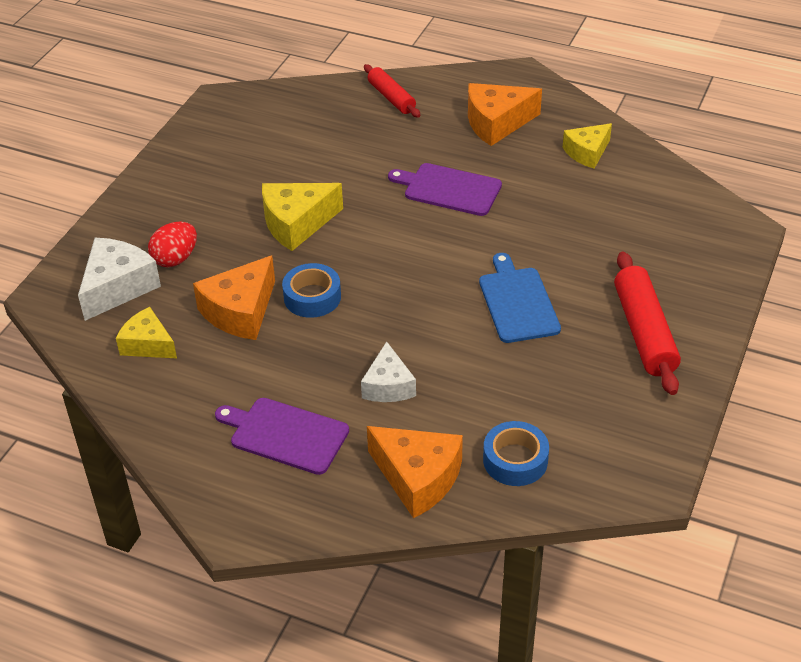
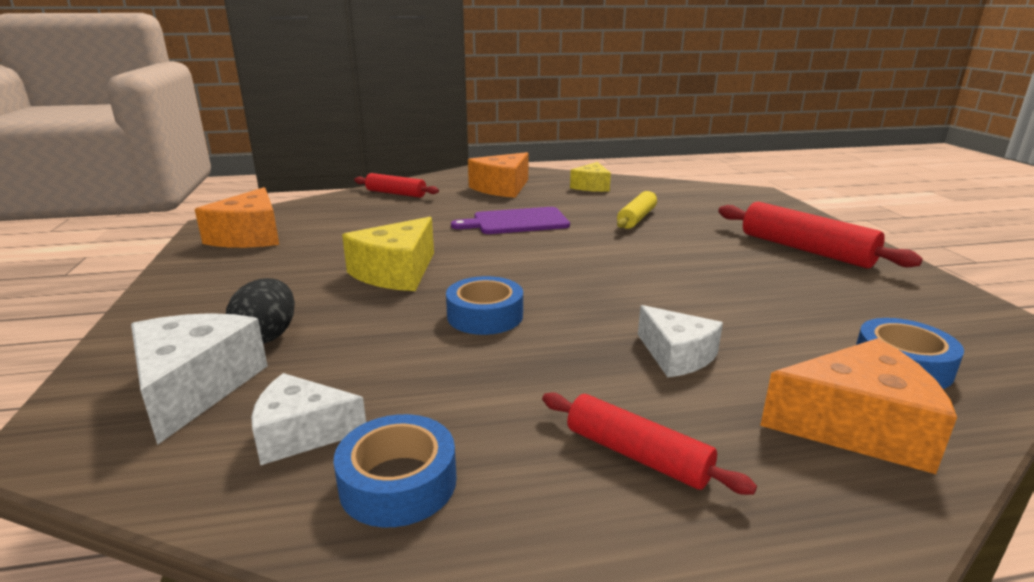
camera: 35 degrees left, 20 degrees down
yellow cheese [116,307,177,358] -> white cheese [251,373,366,465]
red egg [148,222,197,267] -> black egg [226,278,295,343]
orange cheese [193,255,275,340] -> orange cheese moved to [195,187,279,248]
purple cutting board [215,398,349,475] -> red rolling pin [542,392,757,495]
blue cutting board [479,253,561,343] -> none
none -> blue tape [334,414,457,527]
none -> yellow rolling pin [617,191,657,229]

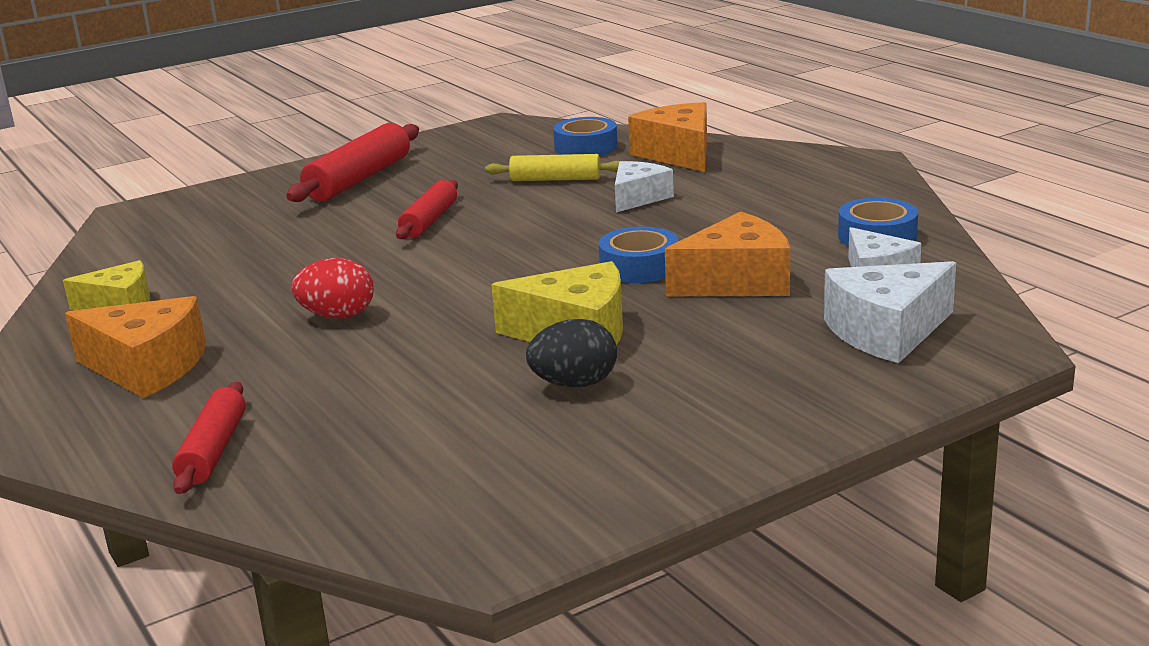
camera: 110 degrees left, 0 degrees up
orange cheese [195,187,279,248] -> orange cheese moved to [665,211,790,296]
black egg [226,278,295,343] -> black egg moved to [526,319,617,387]
purple cutting board [451,207,570,234] -> red egg [292,258,374,318]
red rolling pin [542,392,757,495] -> red rolling pin moved to [396,180,458,239]
yellow rolling pin [617,191,657,229] -> yellow rolling pin moved to [485,154,620,181]

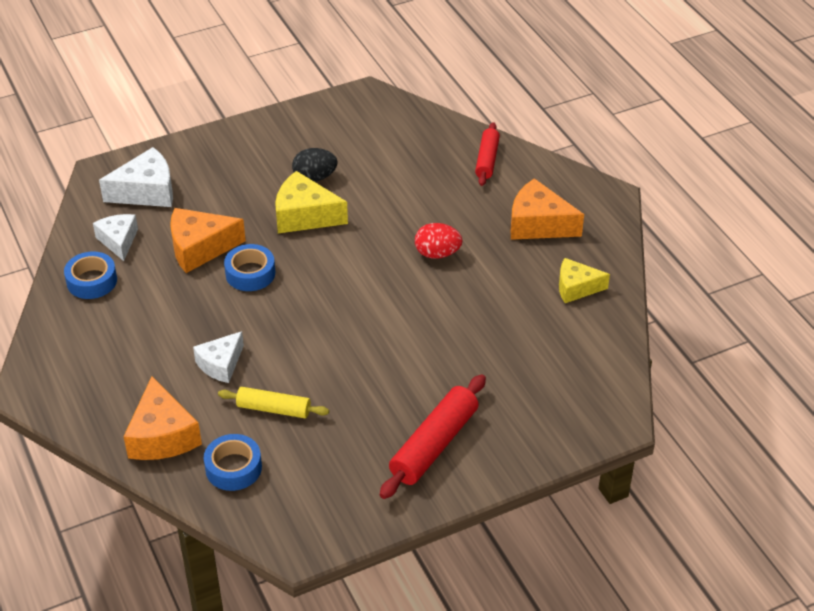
camera: 175 degrees left, 20 degrees up
red rolling pin [396,180,458,239] -> none

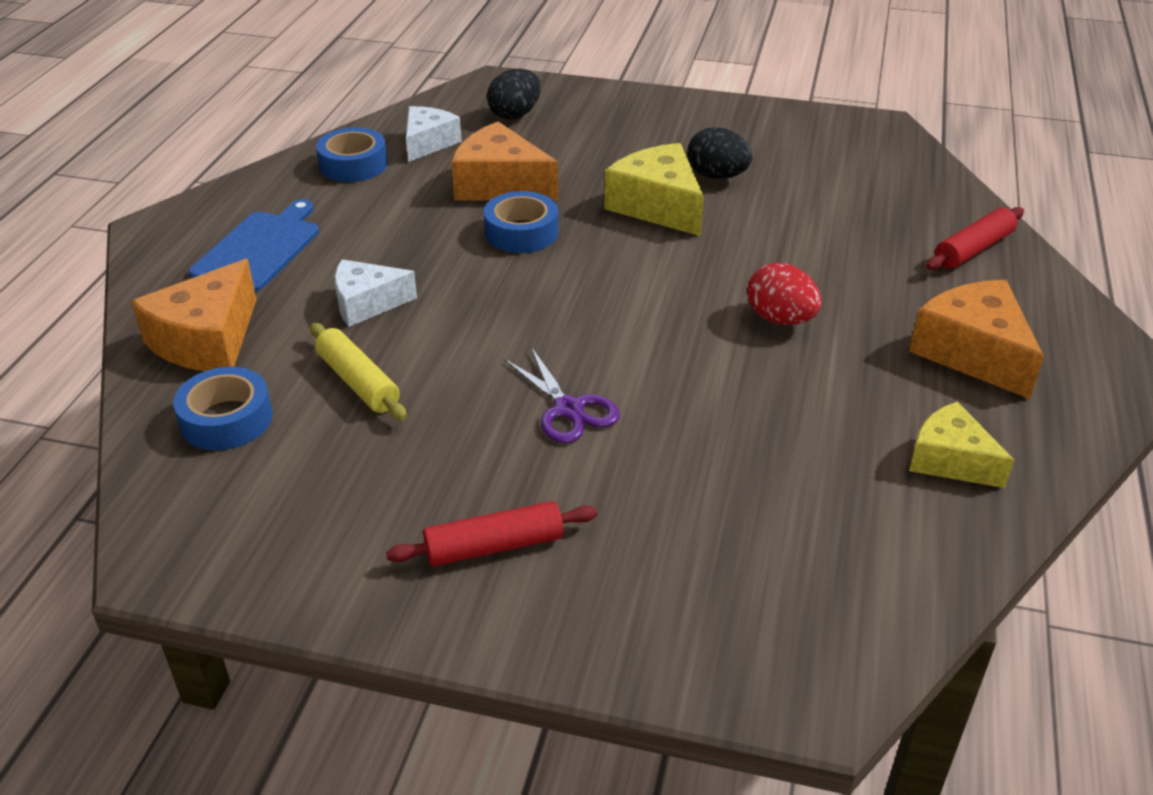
camera: 40 degrees right, 5 degrees down
white cheese [99,147,173,207] -> black egg [487,69,541,120]
red rolling pin [380,374,486,499] -> red rolling pin [386,501,597,566], size x0.63
none -> blue cutting board [189,199,319,293]
none -> purple scissors [504,347,620,443]

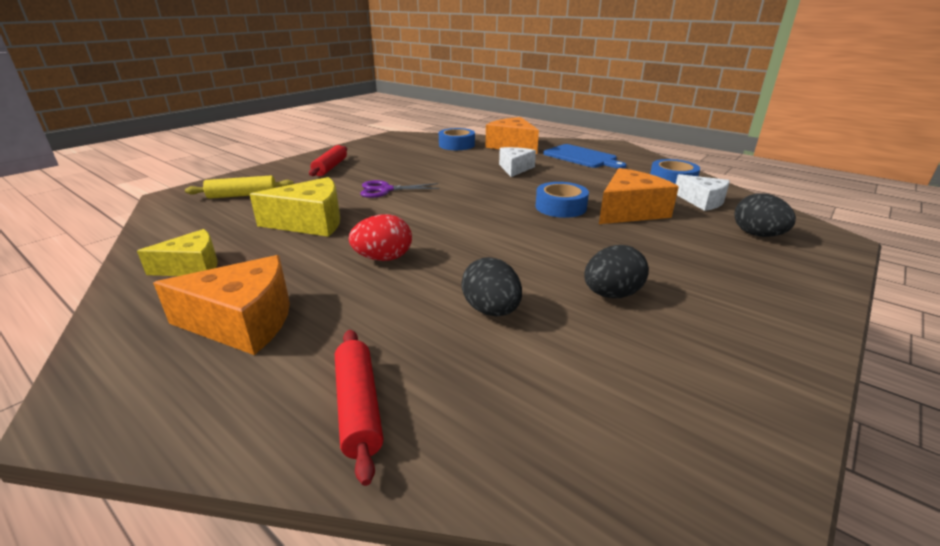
camera: 115 degrees right, 10 degrees down
yellow rolling pin [310,323,407,420] -> yellow rolling pin moved to [185,176,294,199]
yellow cheese [604,143,704,236] -> yellow cheese moved to [249,177,340,237]
none -> black egg [462,257,522,317]

